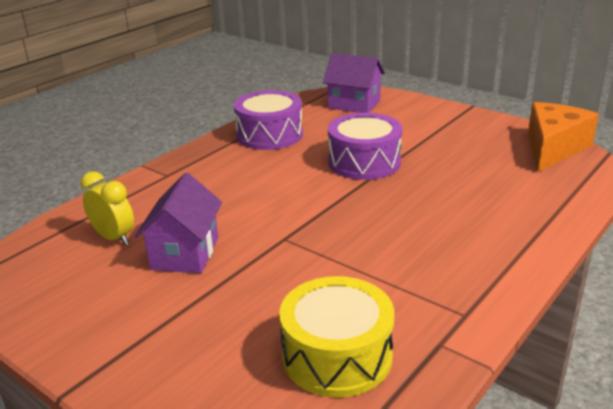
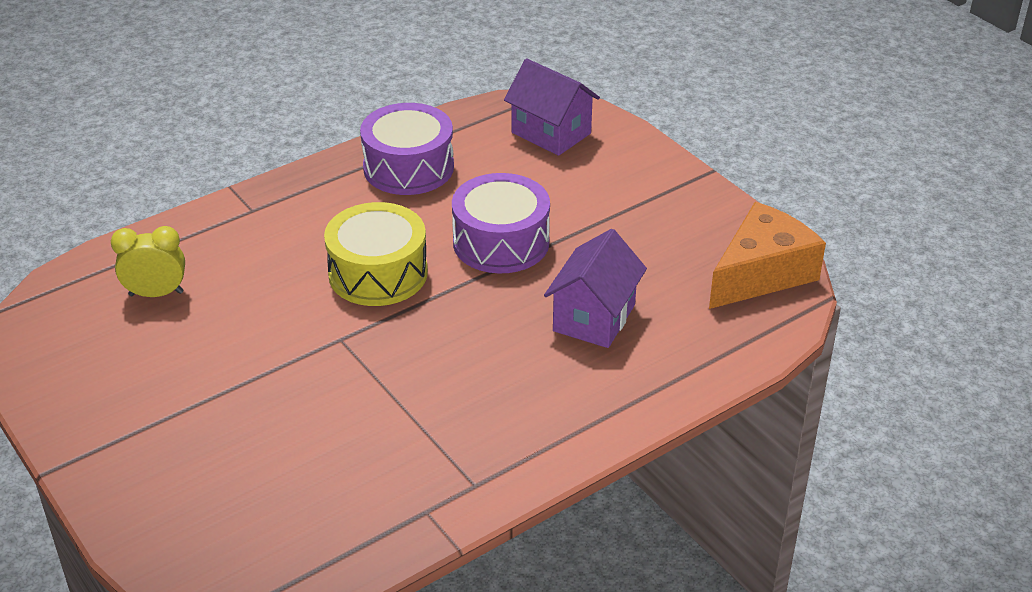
camera: 15 degrees right, 10 degrees up
yellow clock [80,171,134,245] -> yellow clock turned 60 degrees counterclockwise [111,226,185,297]
purple house [135,172,222,273] -> purple house moved to [544,229,647,348]
yellow drum [279,276,395,398] -> yellow drum moved to [324,202,428,306]

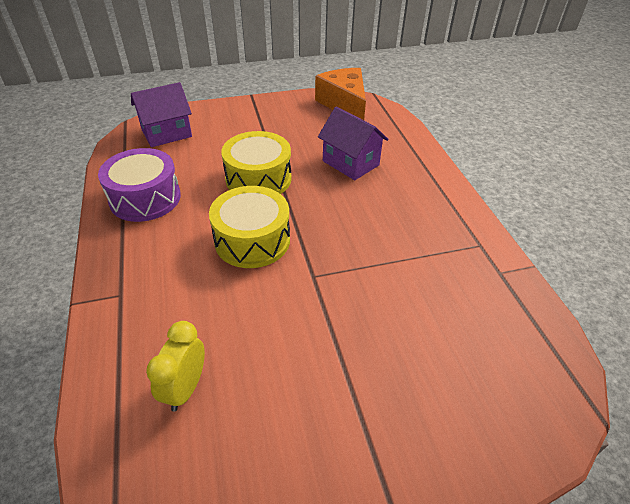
camera: 70 degrees left, 5 degrees up
purple drum [452,173,550,273] -> yellow drum [221,131,292,194]

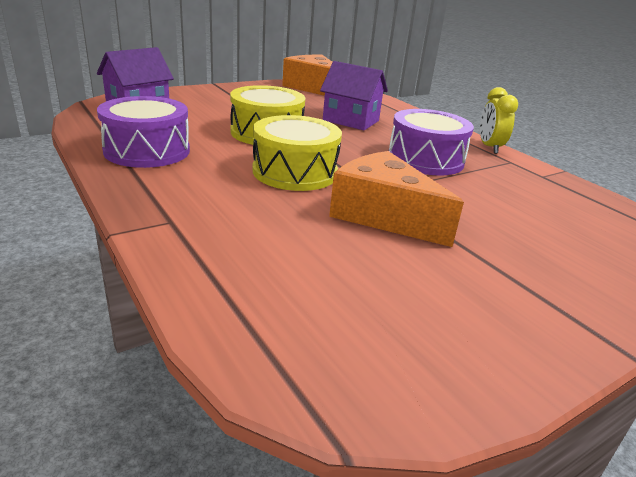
camera: 20 degrees left, 15 degrees down
yellow clock [146,321,205,411] -> yellow clock moved to [480,87,518,154]
none -> orange cheese [329,151,464,247]
none -> purple drum [389,109,474,176]

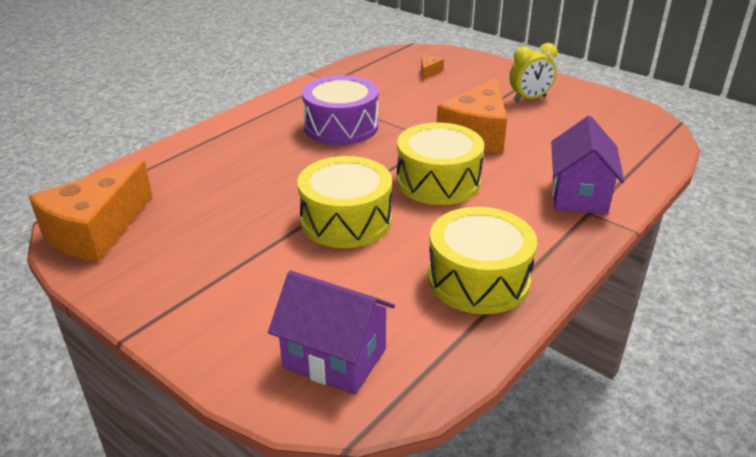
camera: 105 degrees left, 5 degrees up
purple drum [97,96,190,168] -> yellow drum [428,207,537,314]
purple house [320,61,388,130] -> purple house moved to [551,116,624,215]
yellow clock [480,87,518,154] -> yellow clock moved to [509,43,558,101]
none -> orange cheese [421,56,444,80]

